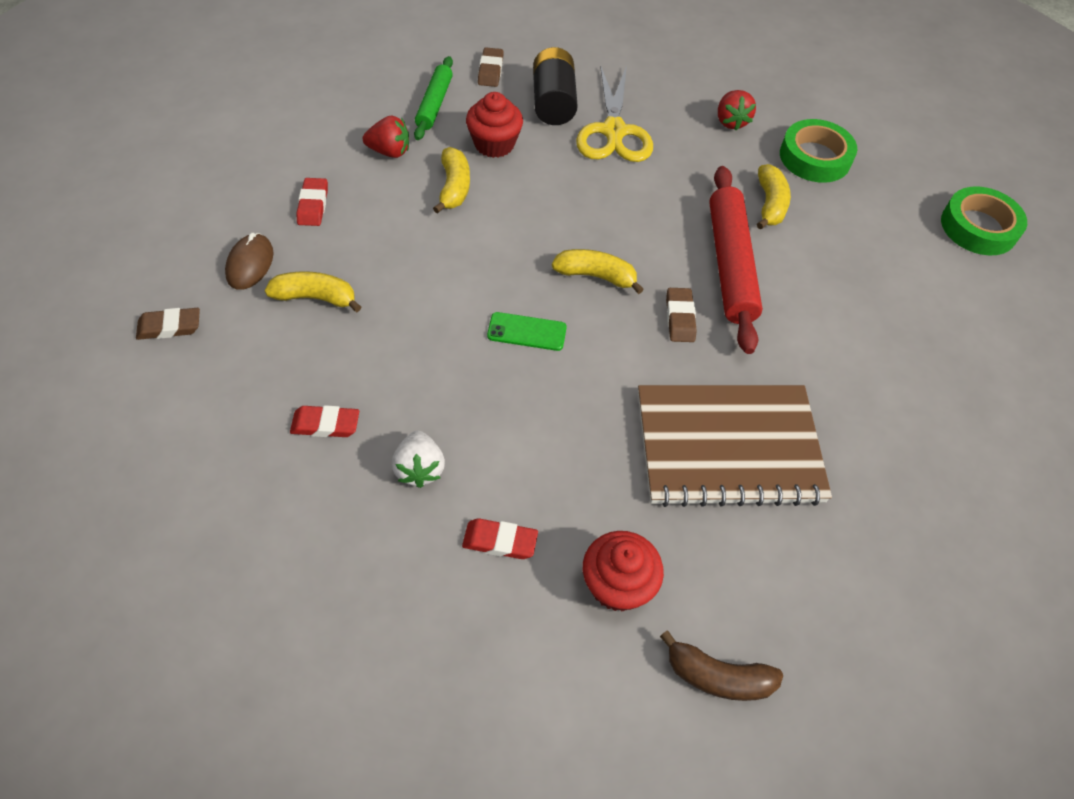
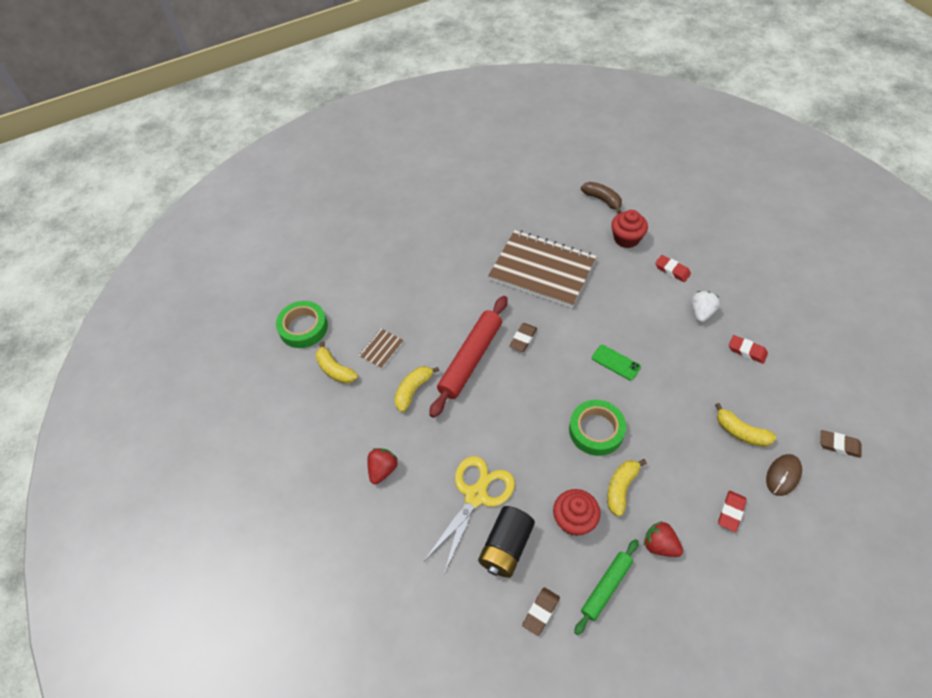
camera: 145 degrees left, 0 degrees up
yellow banana [552,249,644,294] -> yellow banana moved to [315,341,358,384]
green tape [780,119,857,183] -> green tape moved to [569,400,626,456]
none -> brown notebook [359,329,404,369]

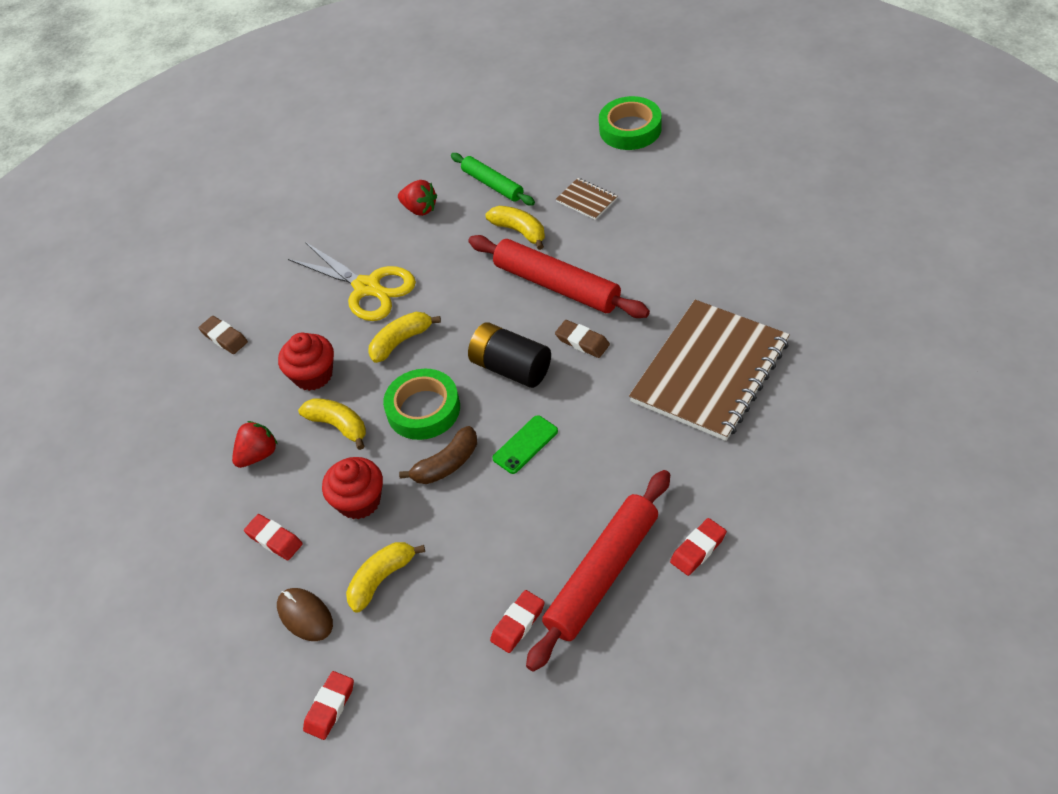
camera: 100 degrees right, 5 degrees down
yellow banana [315,341,358,384] -> yellow banana moved to [369,312,441,363]
black battery [478,506,535,578] -> black battery moved to [468,322,551,388]
green rolling pin [574,539,639,635] -> green rolling pin moved to [451,153,535,205]
brown banana [581,182,622,214] -> brown banana moved to [399,426,477,484]
red cupcake [611,210,648,248] -> red cupcake moved to [322,457,383,519]
white strawberry [692,291,720,322] -> red rolling pin [526,470,670,672]
brown eraser [820,430,862,458] -> red eraser [303,671,354,740]

